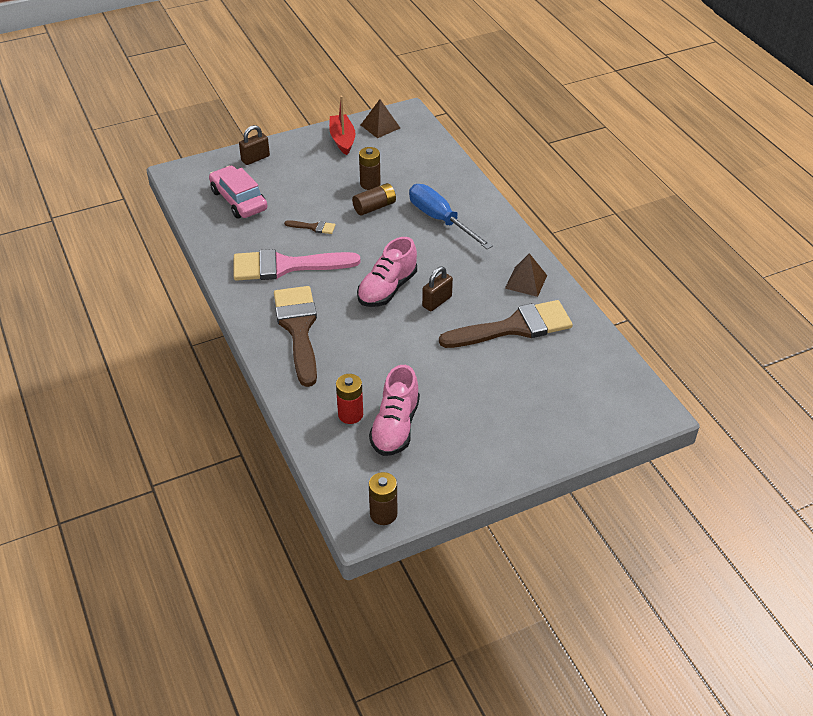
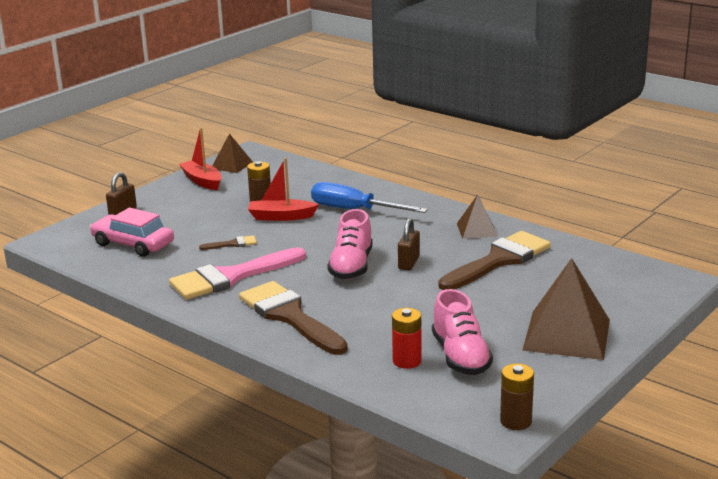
camera: 25 degrees left, 20 degrees down
brown battery [352,183,396,216] -> red boat [248,158,319,221]
none -> brown pyramid [522,258,610,360]

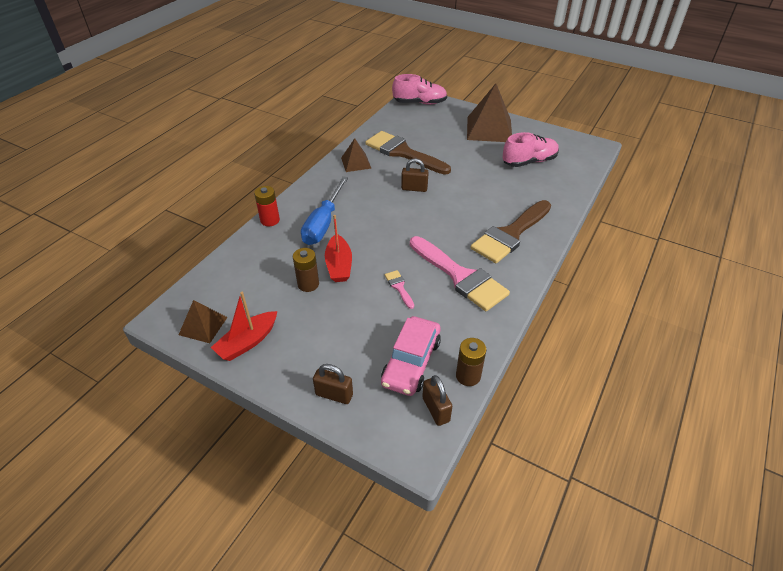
camera: 100 degrees left, 20 degrees up
brown brush [199,235,257,250] -> pink brush [385,270,414,309]
pink shoe [327,209,373,279] -> pink shoe moved to [392,74,447,105]
red battery [392,308,422,369] -> red battery moved to [254,186,280,226]
brown battery [500,363,534,430] -> brown battery moved to [456,338,486,386]
none -> brown padlock [422,375,452,426]

